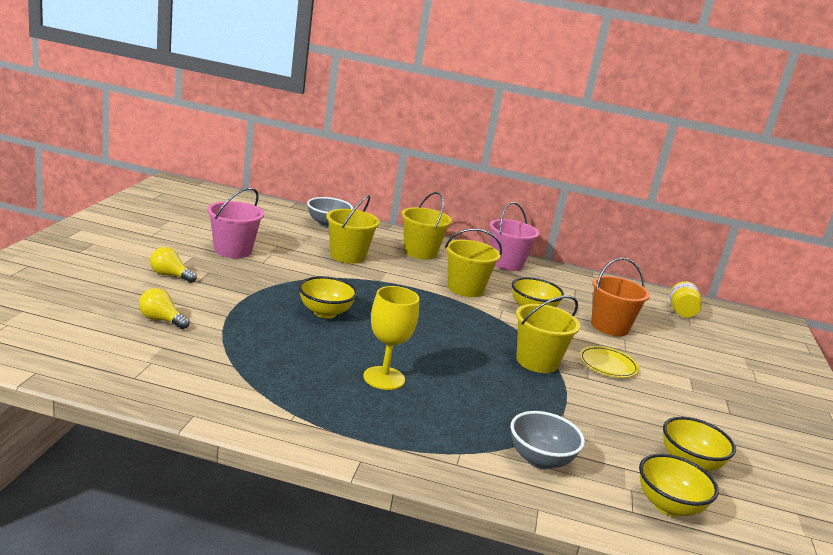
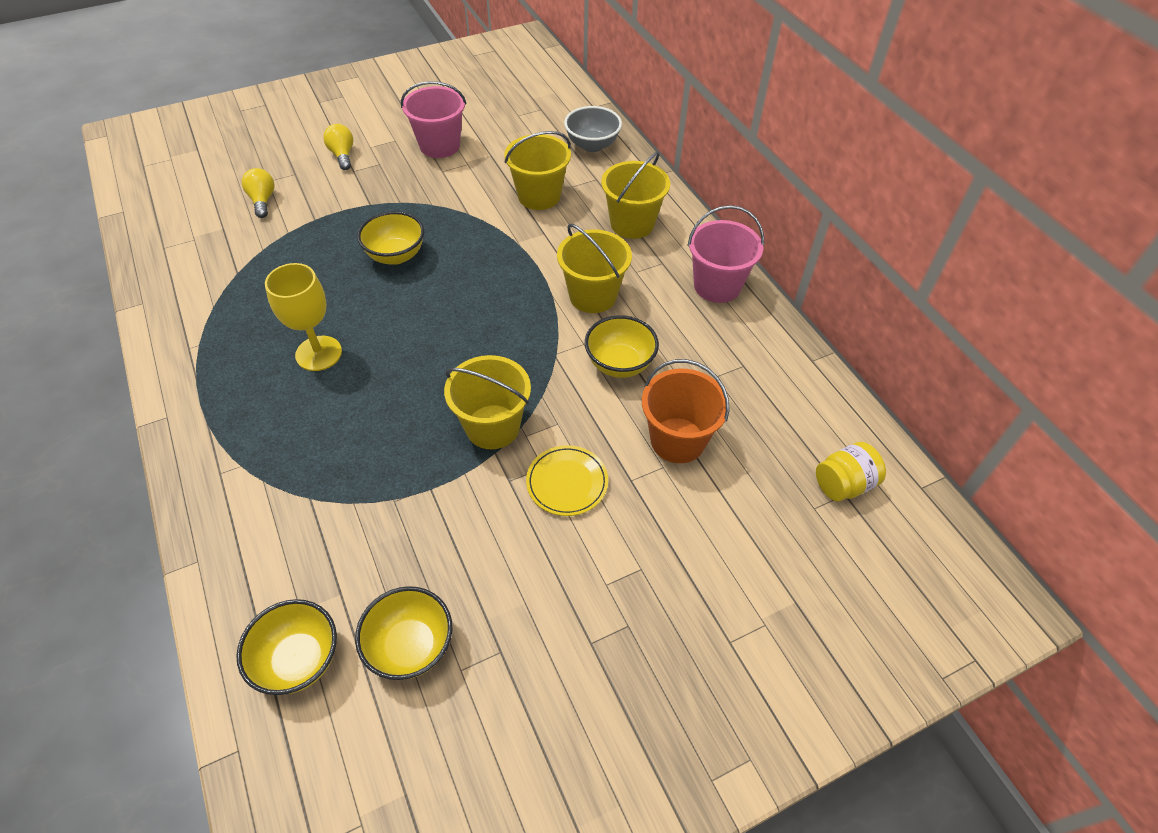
camera: 55 degrees right, 30 degrees up
grey bowl [511,411,585,470] -> none

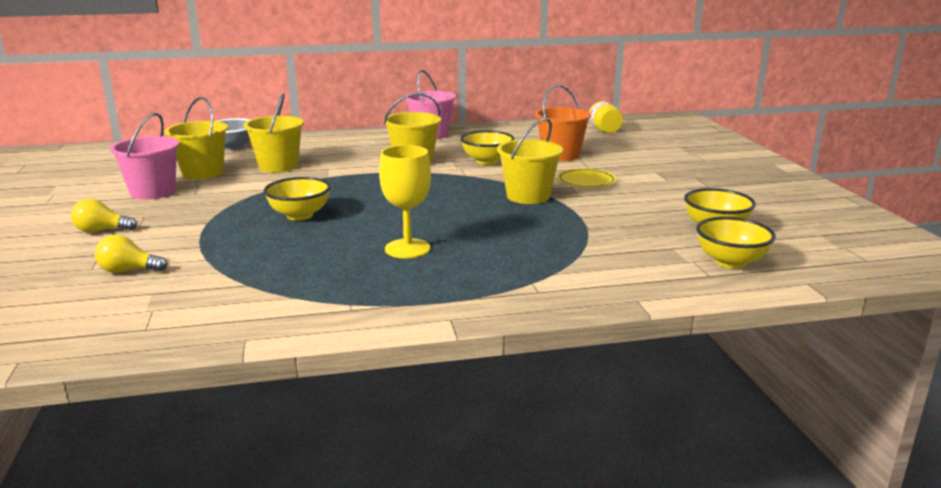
camera: 75 degrees left, 30 degrees down
yellow bucket [601,152,670,239] -> yellow bucket moved to [164,97,228,179]

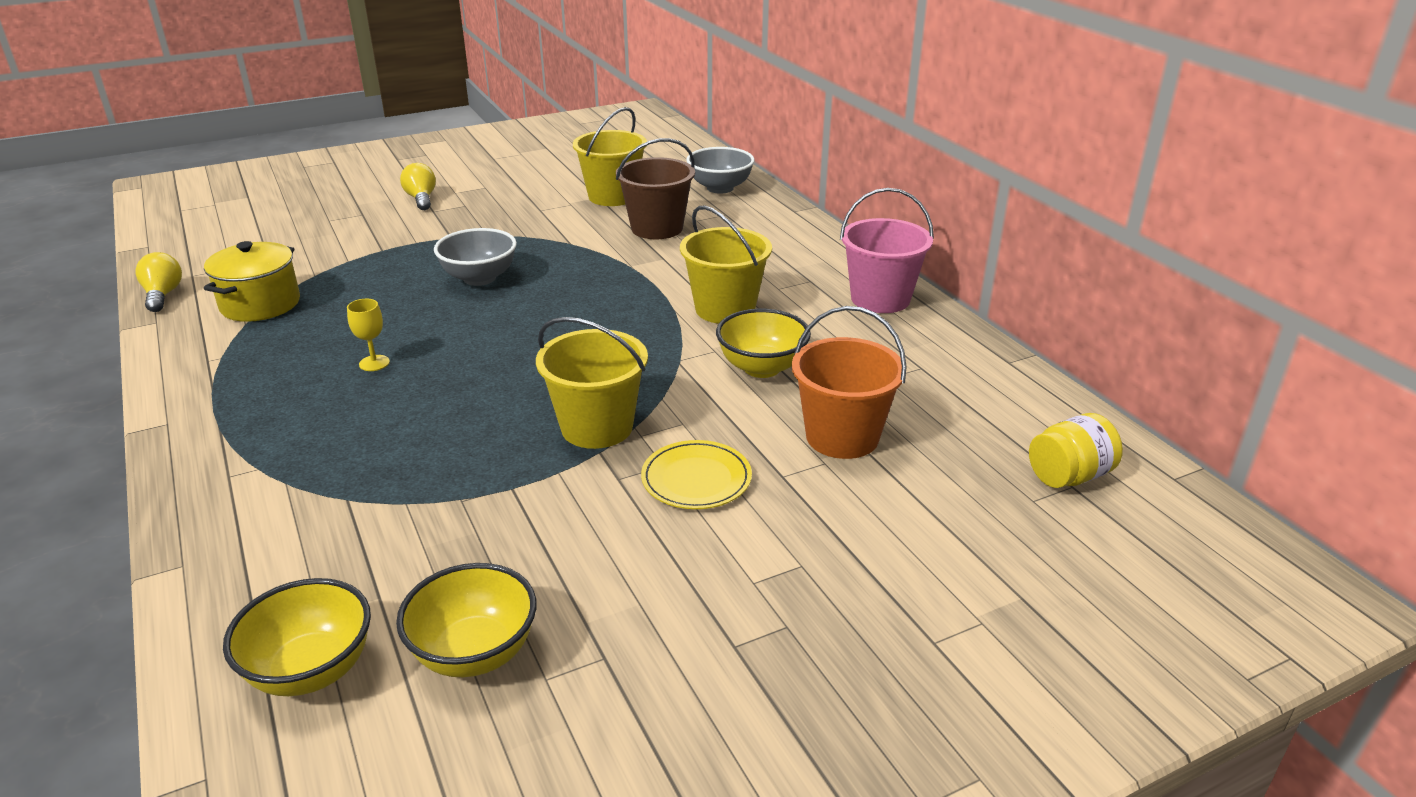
camera: 75 degrees right, 10 degrees up
yellow light bulb [95,235,167,273] -> yellow light bulb moved to [135,252,182,312]
pink bucket [110,113,179,200] -> none
yellow bucket [244,93,304,172] -> brown bucket [616,138,695,239]
yellow bowl [264,177,331,221] -> grey bowl [434,228,517,286]
yellow goblet [379,145,431,259] -> yellow goblet [347,299,390,371], size x0.51
none -> yellow pot [204,241,300,322]

